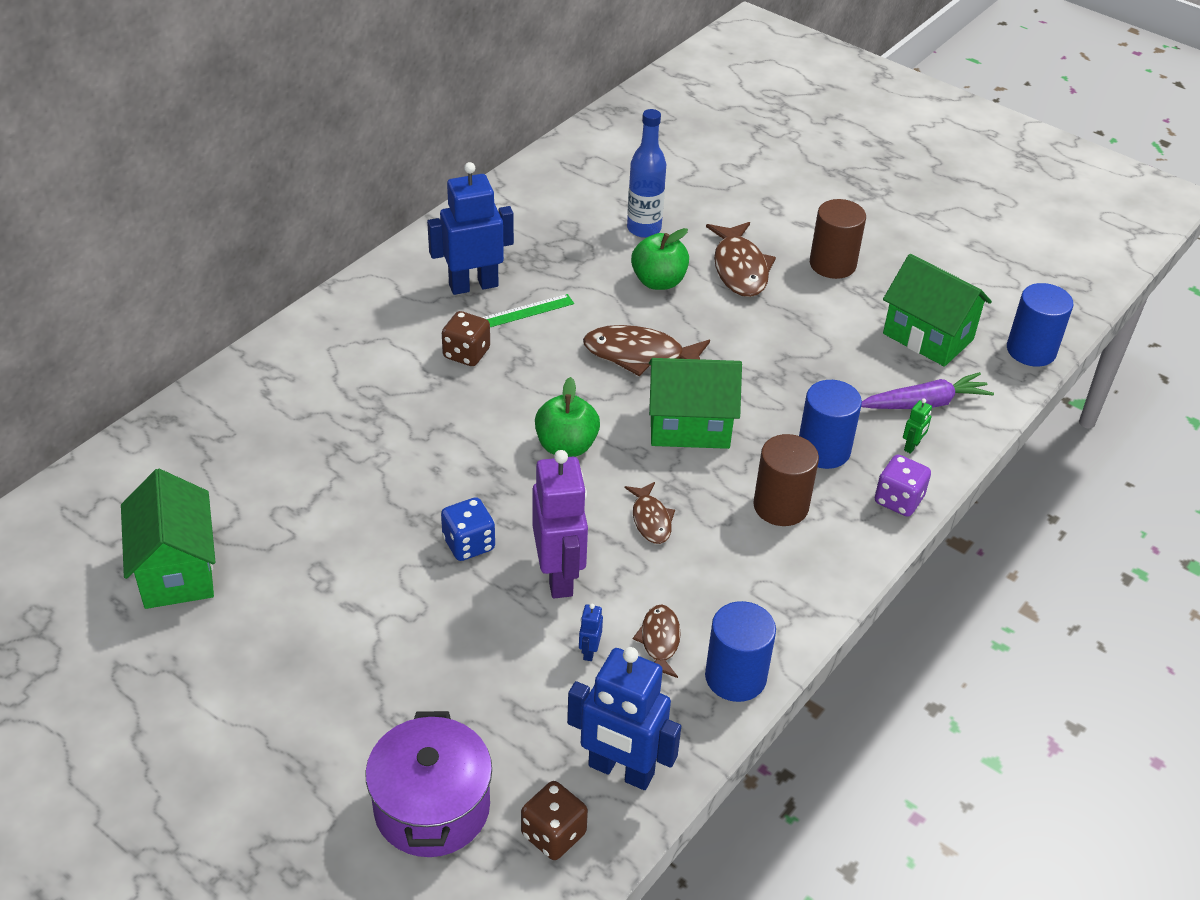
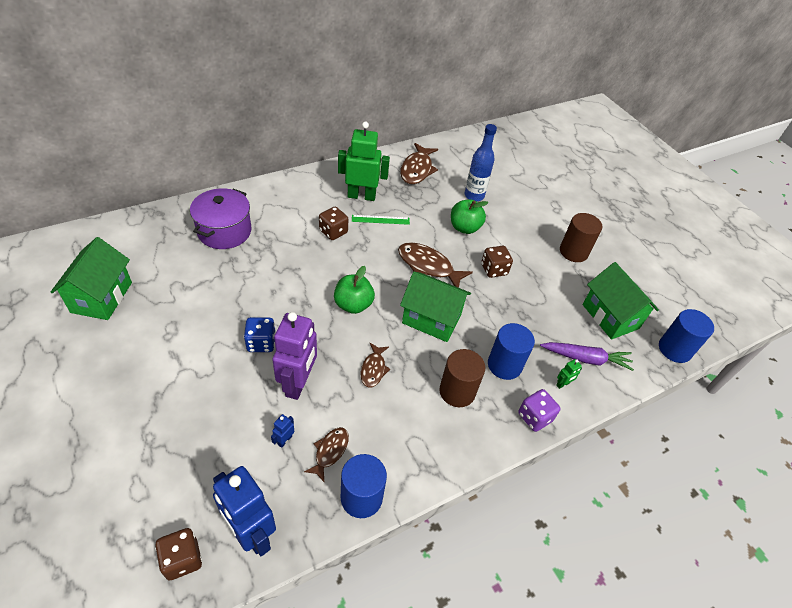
camera: 20 degrees right, 5 degrees up
purple pot [365,711,492,857] -> purple pot moved to [190,188,252,249]
blue robot [427,162,514,295] -> green robot [338,122,390,201]
brown fish [706,222,776,297] -> brown fish moved to [400,143,438,184]
none -> brown dice [481,246,513,278]

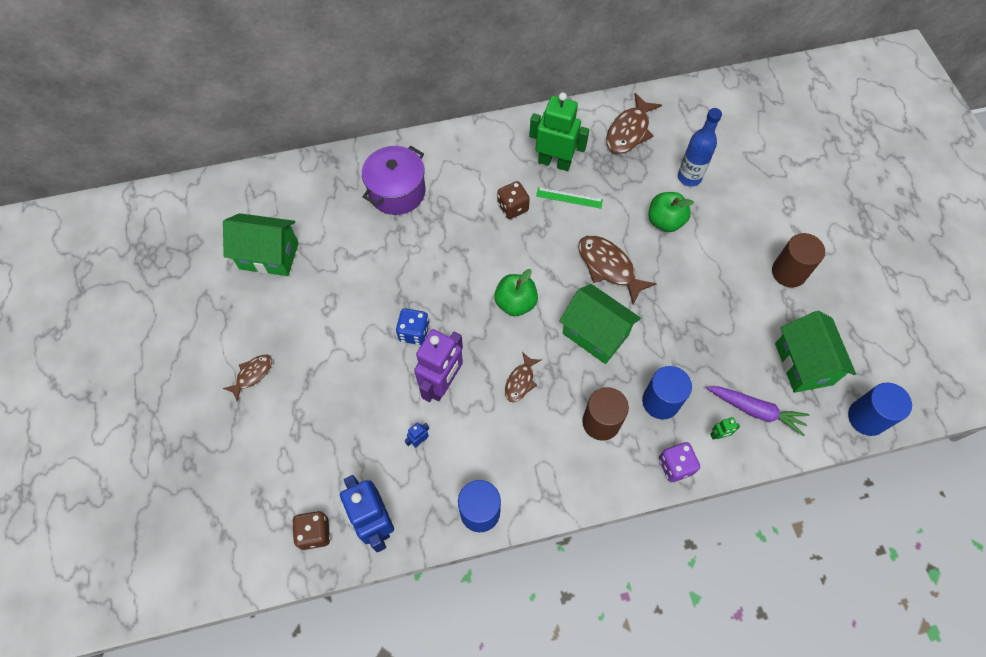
camera: 20 degrees right, 15 degrees up
green house [51,237,132,320] -> green house turned 75 degrees clockwise [223,213,298,276]
brown fish [304,427,349,482] -> brown fish moved to [223,354,272,401]
brown dice [481,246,513,278] -> none

